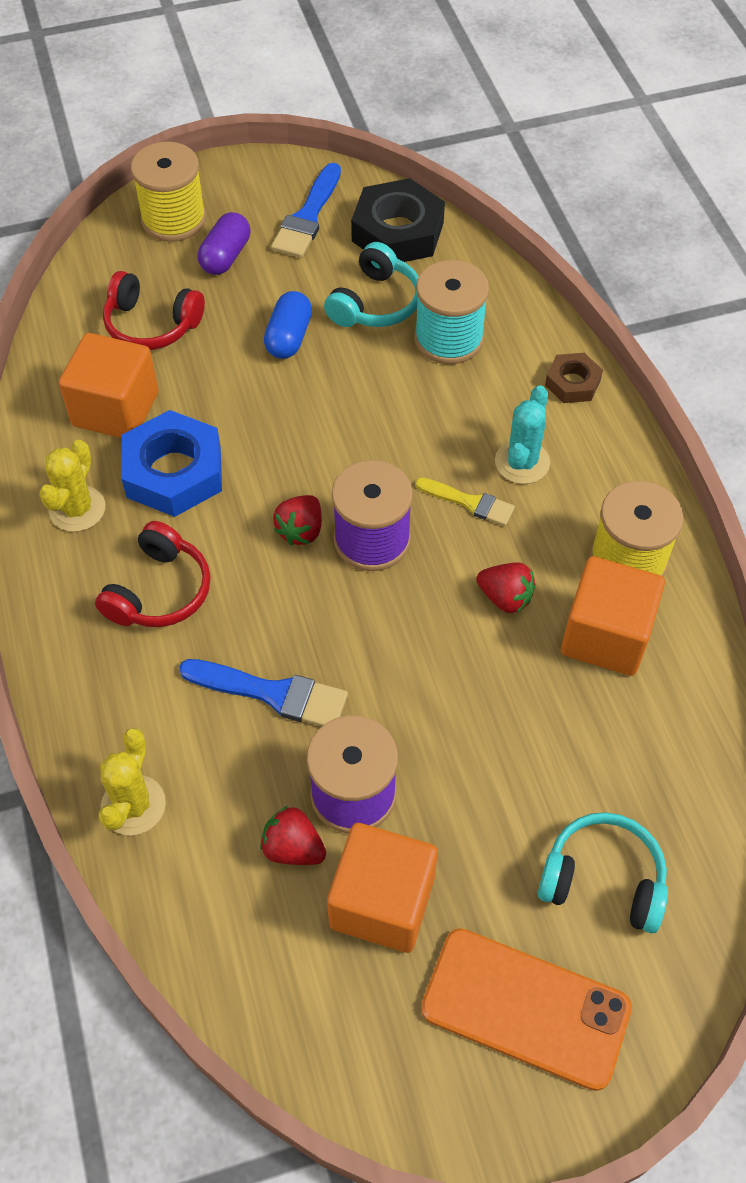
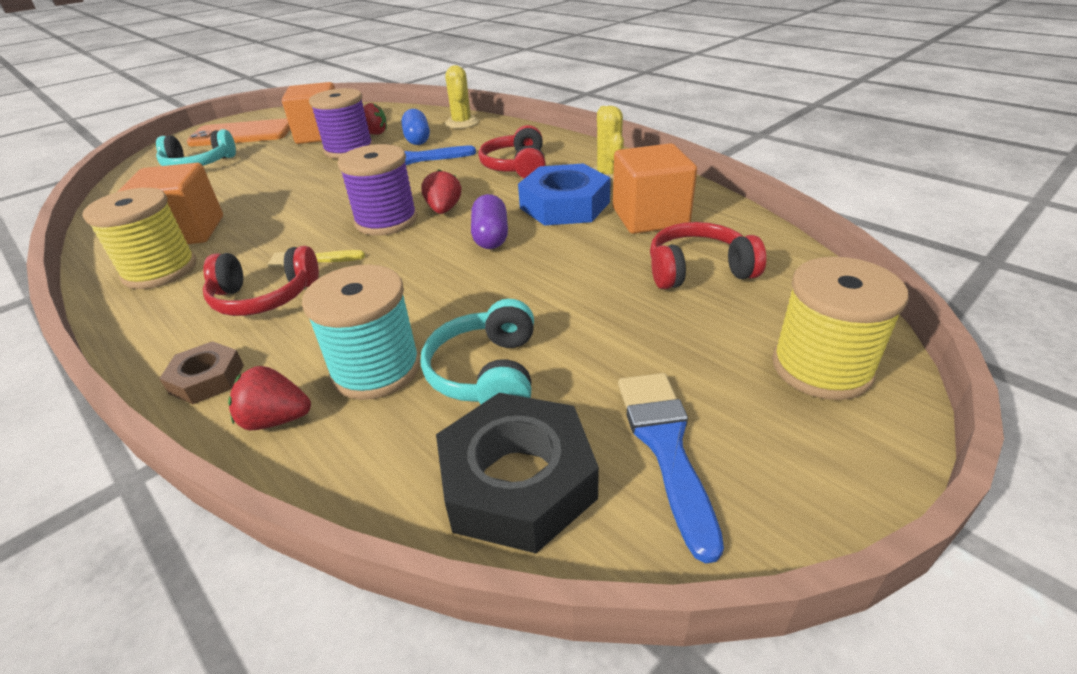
camera: 155 degrees right, 20 degrees down
purple capsule [198,212,250,275] -> purple capsule moved to [471,194,508,249]
blue capsule [264,291,312,359] -> blue capsule moved to [401,109,430,145]
red strawberry [476,562,535,613] -> red strawberry moved to [228,366,311,430]
turquoise cactus [495,385,550,484] -> red headphones [203,246,319,316]

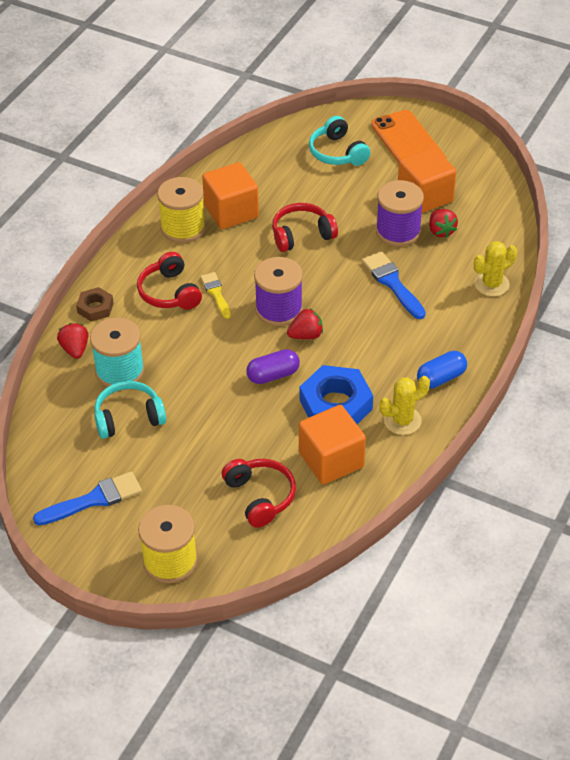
camera: 70 degrees right, 10 degrees up
blue capsule [401,109,430,145] -> blue capsule moved to [417,351,467,389]
black nut [436,393,599,553] -> none
red headphones [478,125,546,179] -> red headphones moved to [272,203,338,252]

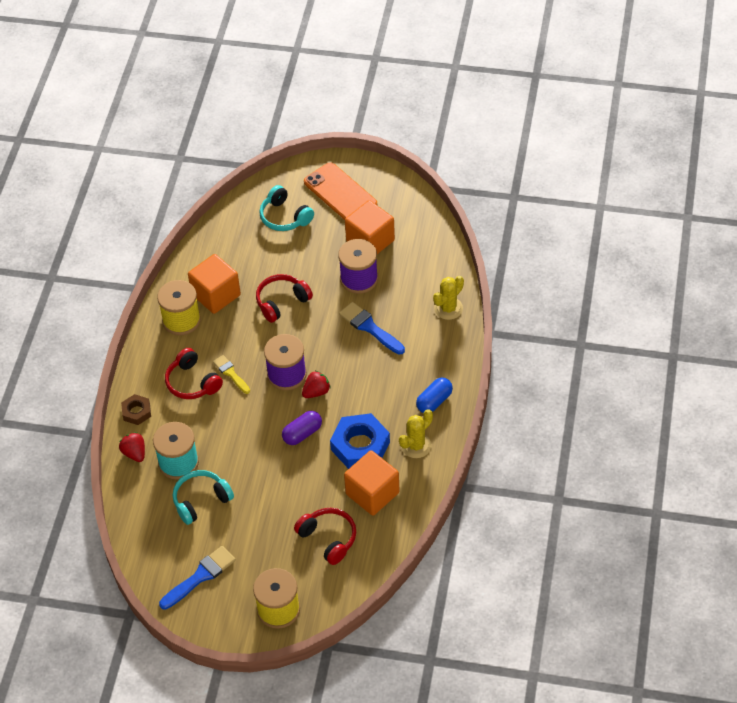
camera: 15 degrees left, 5 degrees up
red strawberry [429,209,458,238] -> none

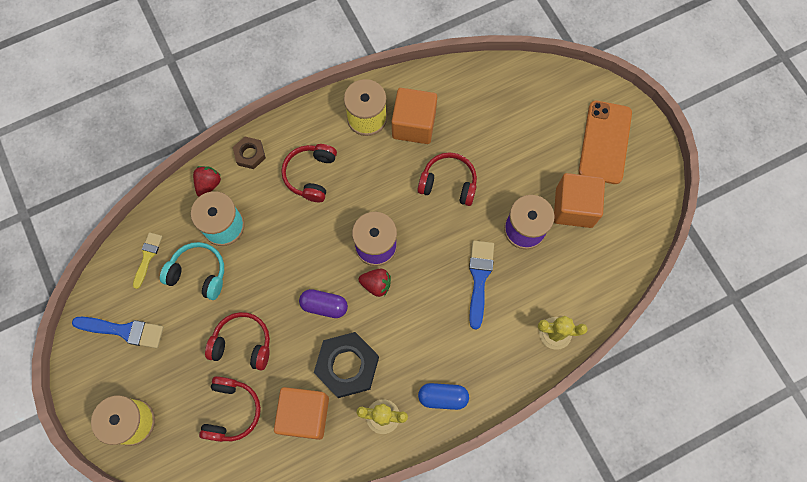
camera: 50 degrees right, 20 degrees up
yellow brush [213,355,250,394] -> yellow brush moved to [133,232,162,289]
turquoise headphones [259,185,314,231] -> none
blue nut [330,413,390,469] -> black nut [314,332,379,398]
none -> red headphones [205,312,270,370]

